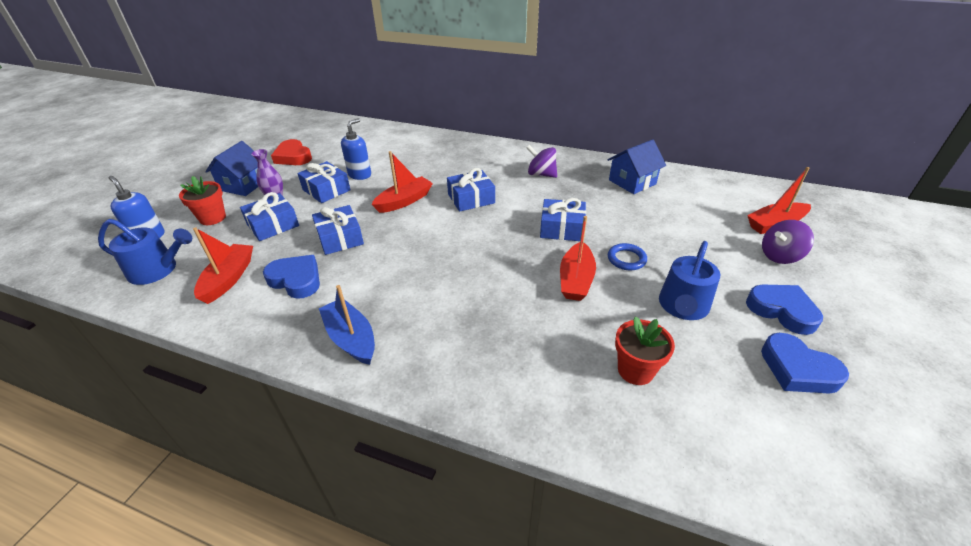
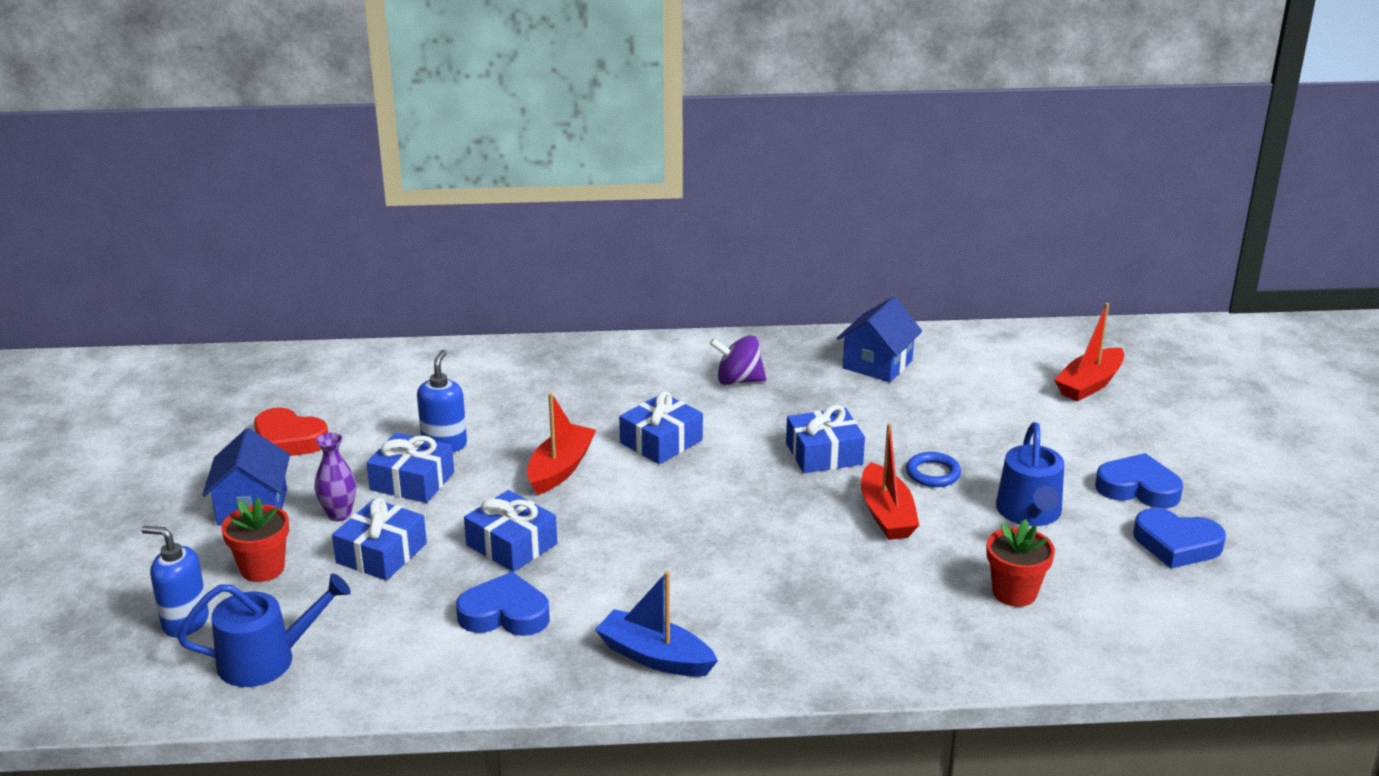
camera: 25 degrees left, 10 degrees down
red boat [193,227,253,304] -> none
purple spinning top [762,220,814,264] -> none

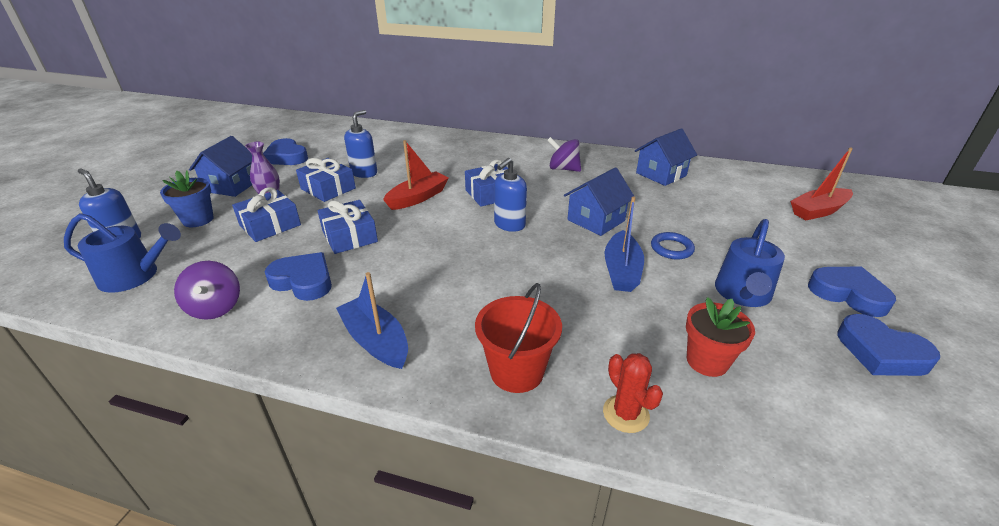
camera: 20 degrees right, 5 degrees up
red flower pot [221,497,289,582] -> blue flower pot [160,171,214,227]
red heart [254,407,328,456] -> blue heart [263,138,308,165]
blue gift [786,405,865,473] -> blue house [564,167,635,236]
red boat [861,423,919,540] -> blue boat [605,197,644,292]
none -> purple spinning top [174,261,240,320]
none -> red bucket [475,283,562,393]
none -> blue soap dispenser [494,158,527,232]
none -> red cactus [603,353,663,433]

